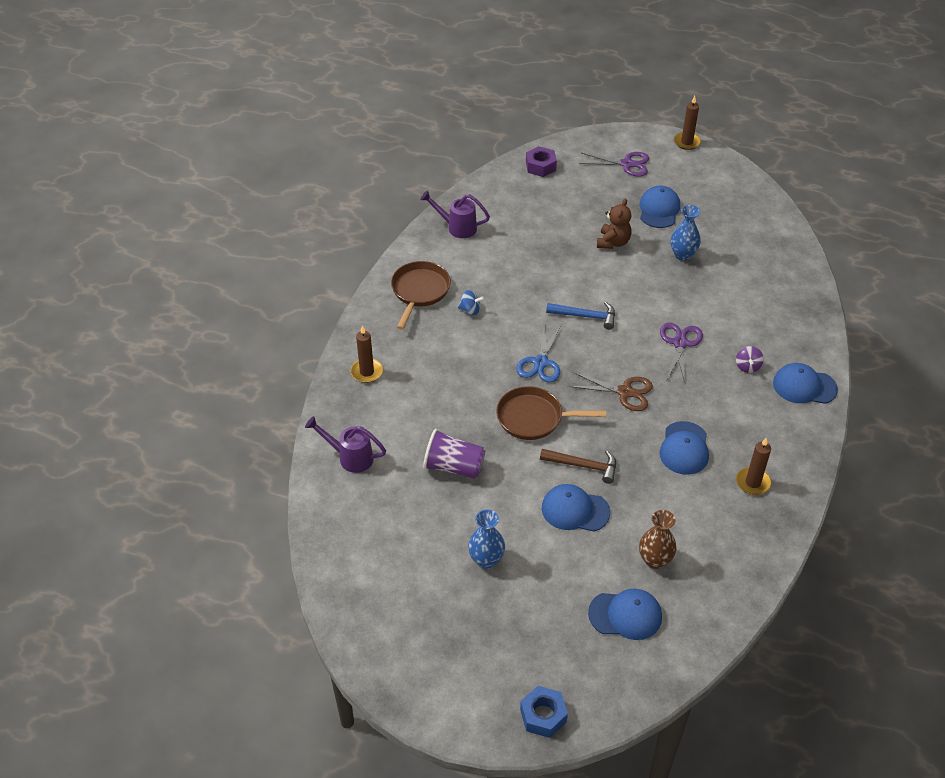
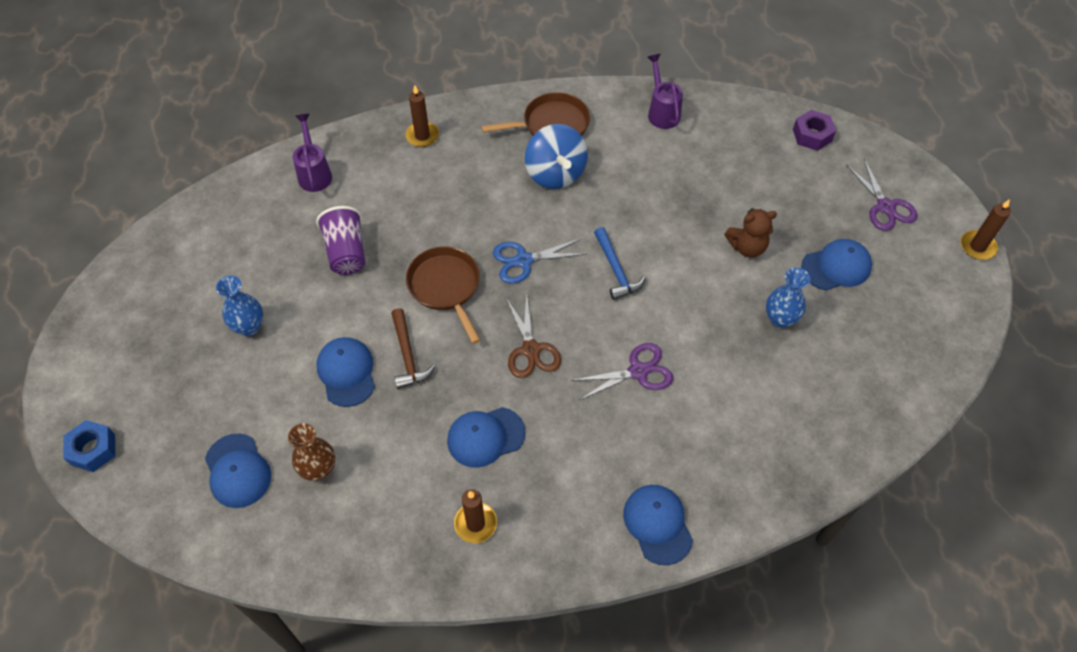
camera: 60 degrees right, 10 degrees up
blue spinning top [458,290,484,315] -> blue spinning top [525,124,588,189], size x2.19
purple spinning top [736,346,764,373] -> none

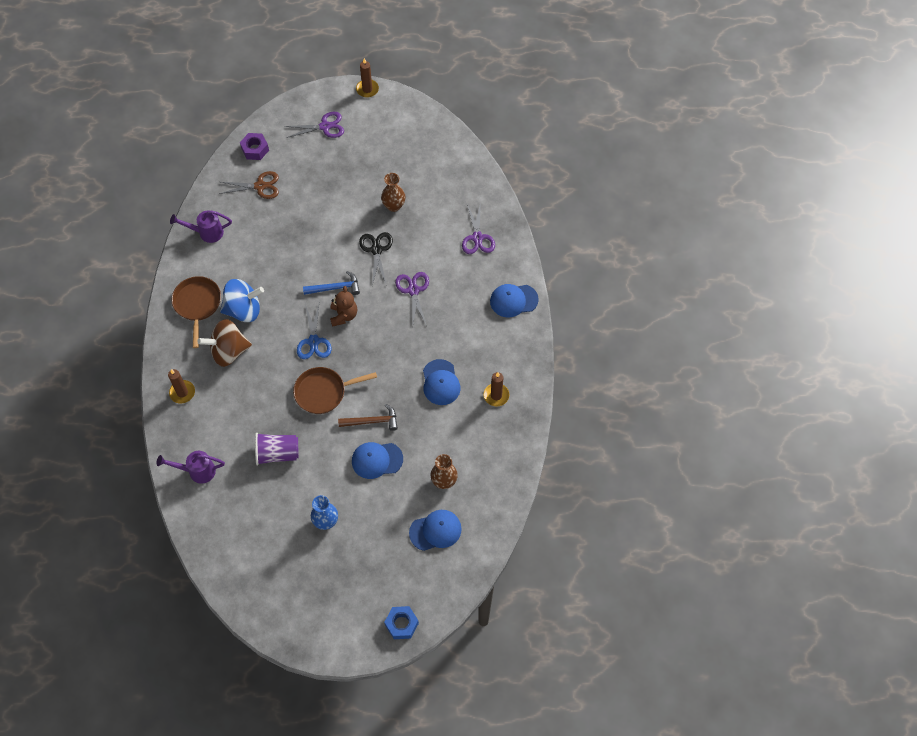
camera: 80 degrees left, 5 degrees up
brown scissors [506,293,561,378] -> brown scissors moved to [219,171,279,199]
brown teddy bear [724,208,777,258] -> brown teddy bear moved to [330,286,357,327]
blue vase [766,267,810,328] -> brown vase [381,173,405,212]
blue cap [801,239,872,290] -> none
none -> brown spinning top [198,319,252,367]
none -> black scissors [359,232,393,286]
none -> purple scissors [462,202,495,254]

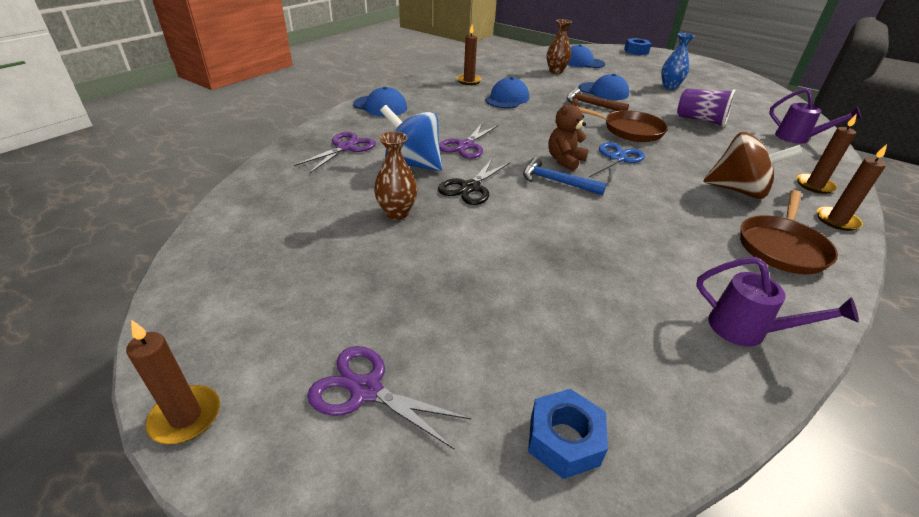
camera: 145 degrees left, 25 degrees down
brown scissors [219,171,279,199] -> none
blue spinning top [220,279,264,322] -> blue spinning top moved to [380,105,442,171]
purple nut [240,133,269,160] -> blue nut [528,389,608,479]
none -> brown candle [817,144,887,231]

